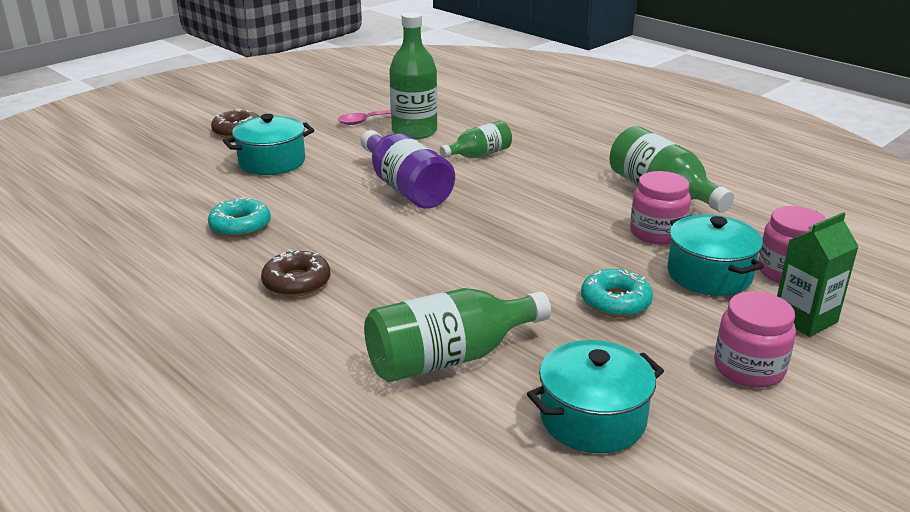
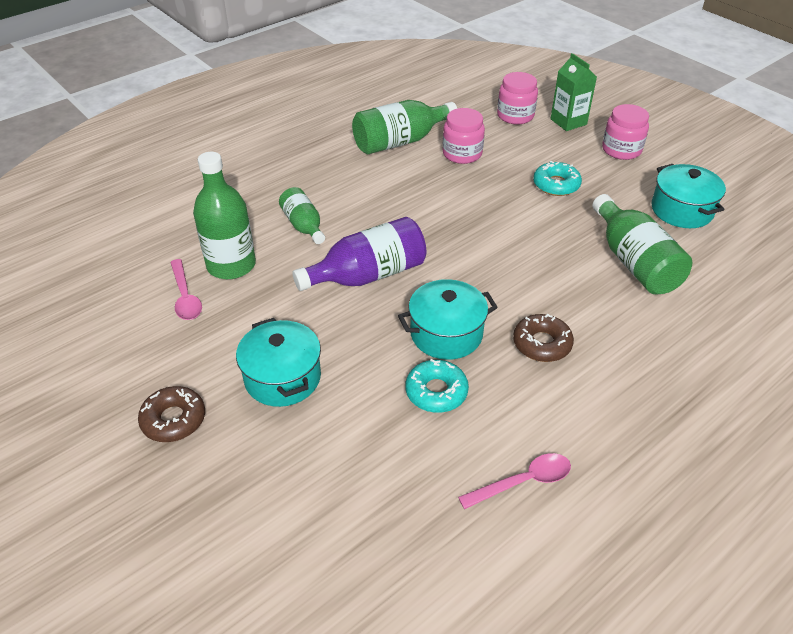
camera: 85 degrees left, 15 degrees up
turquoise pot [667,215,764,296] -> turquoise pot moved to [398,279,498,360]
none -> pink spoon [458,453,571,509]

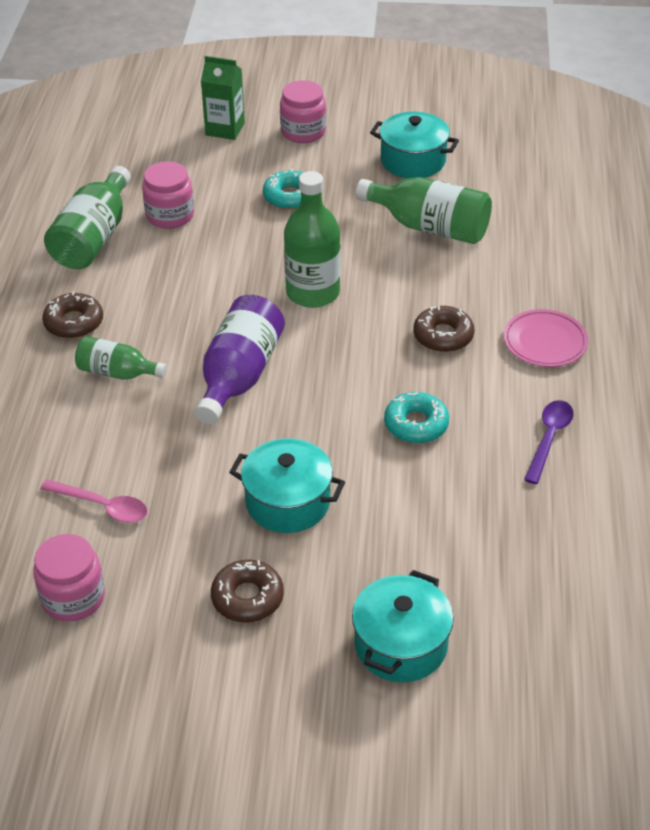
camera: 45 degrees left, 0 degrees up
green bottle [193,152,256,279] -> green bottle moved to [284,171,341,308]
turquoise pot [398,279,498,360] -> turquoise pot moved to [352,570,454,682]
pink spoon [458,453,571,509] -> purple spoon [524,400,574,484]
pink jar [497,72,538,124] -> pink jar moved to [33,534,105,622]
none -> brown donut [42,291,103,339]
none -> pink plate [503,309,588,367]

